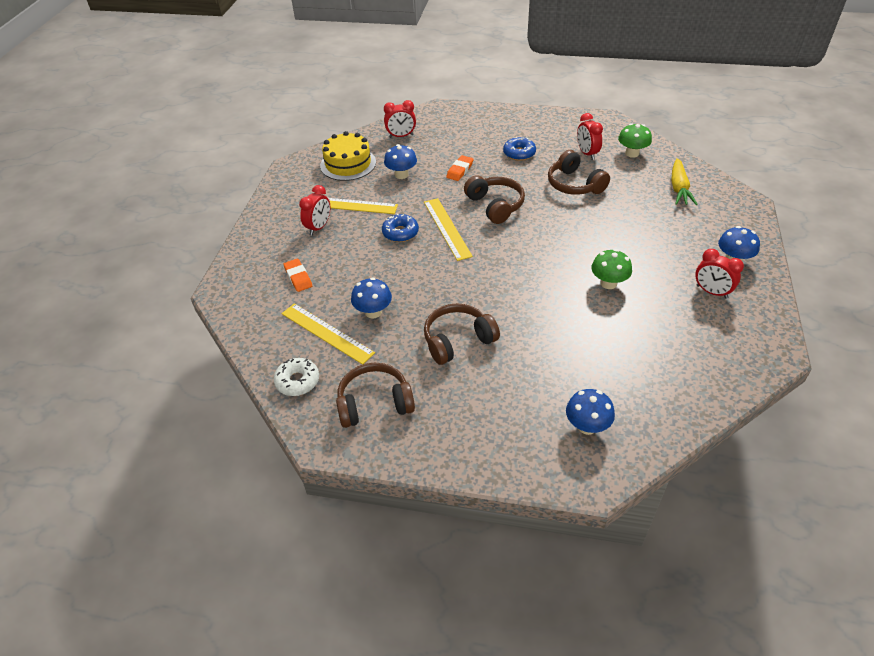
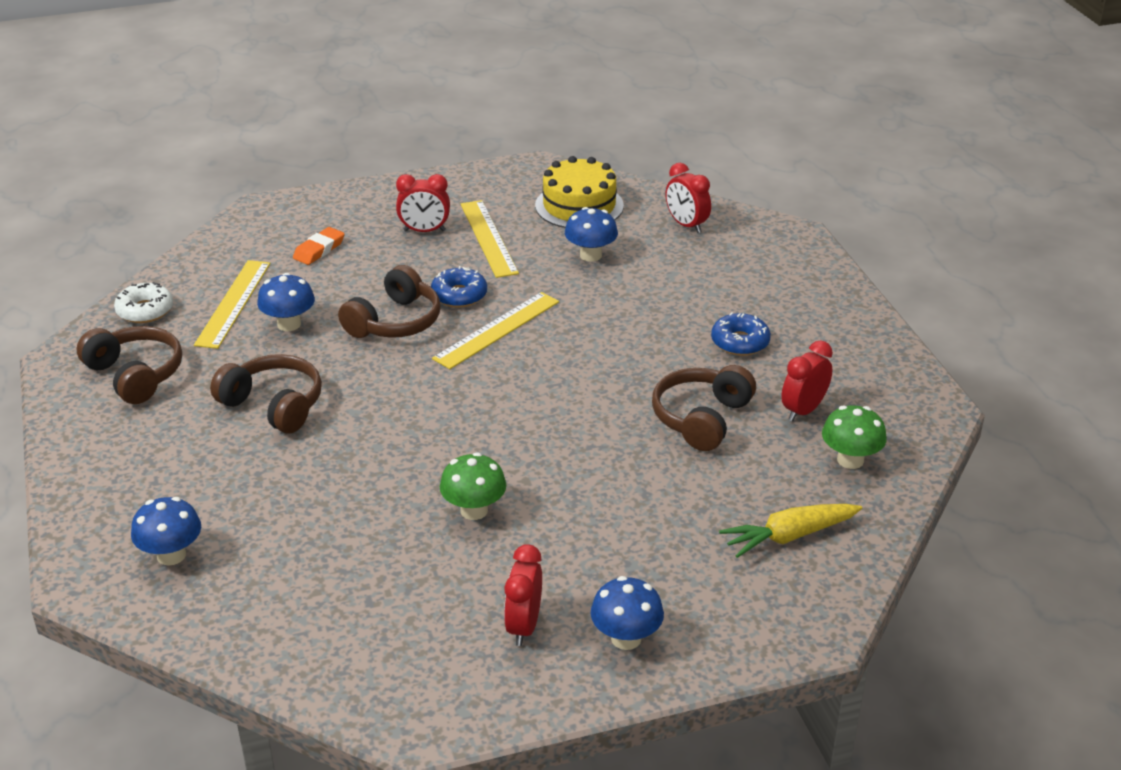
camera: 60 degrees right, 10 degrees down
orange eraser [446,155,473,181] -> none
brown headphones [464,175,525,224] -> brown headphones moved to [338,265,440,338]

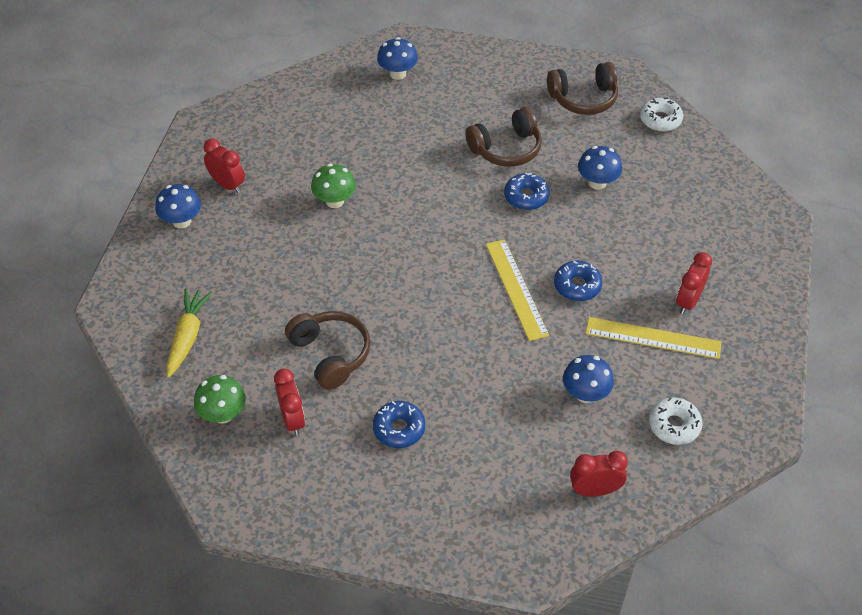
camera: 120 degrees right, 15 degrees up
yellow ruler [194,260,270,349] -> none
orange eraser [293,227,345,265] -> none
brown headphones [338,265,440,338] -> none
yellow cake [535,156,624,228] -> white donut [649,397,703,445]
none -> blue donut [504,173,550,210]

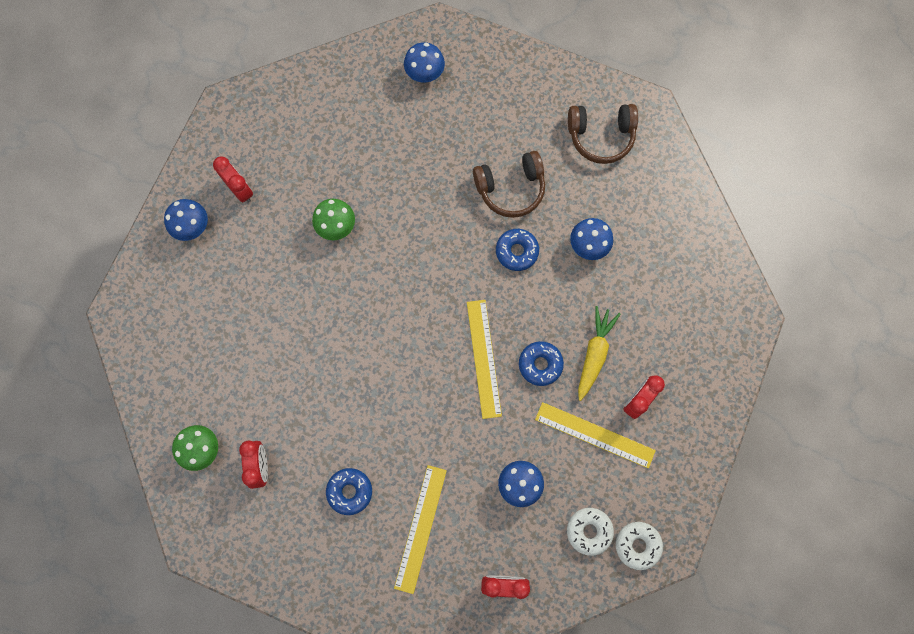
camera: 10 degrees right, 25 degrees up
yellow carrot [166,289,212,378] -> yellow carrot moved to [578,306,620,401]
brown headphones [285,311,371,390] -> none
white donut [640,98,683,132] -> white donut moved to [616,522,663,570]
none -> yellow ruler [394,465,447,594]

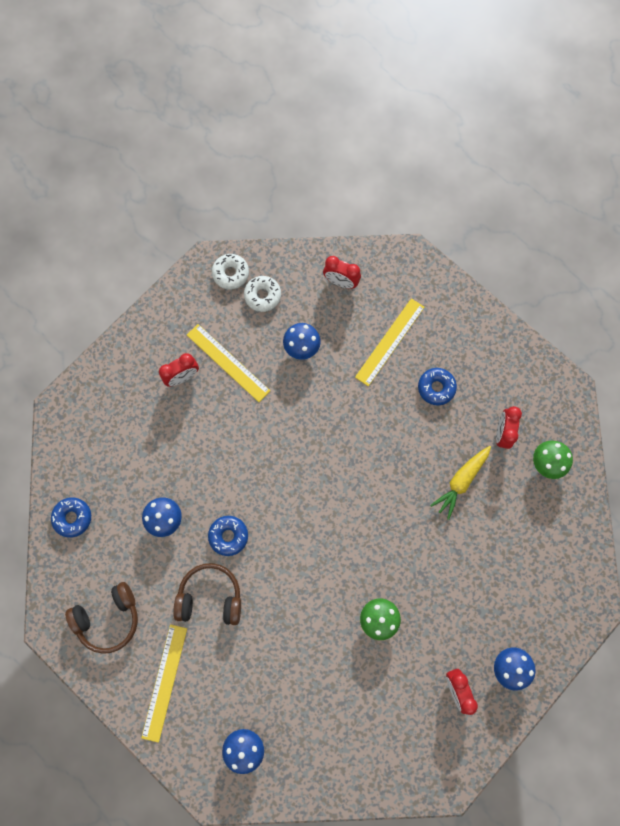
camera: 160 degrees left, 0 degrees up
yellow ruler [467,300,502,419] -> yellow ruler moved to [141,624,187,743]
blue donut [519,341,564,386] -> blue donut moved to [51,497,91,538]
brown headphones [568,104,638,164] -> brown headphones turned 135 degrees clockwise [65,582,138,654]
yellow carrot [578,306,620,401] -> yellow carrot moved to [430,446,491,520]

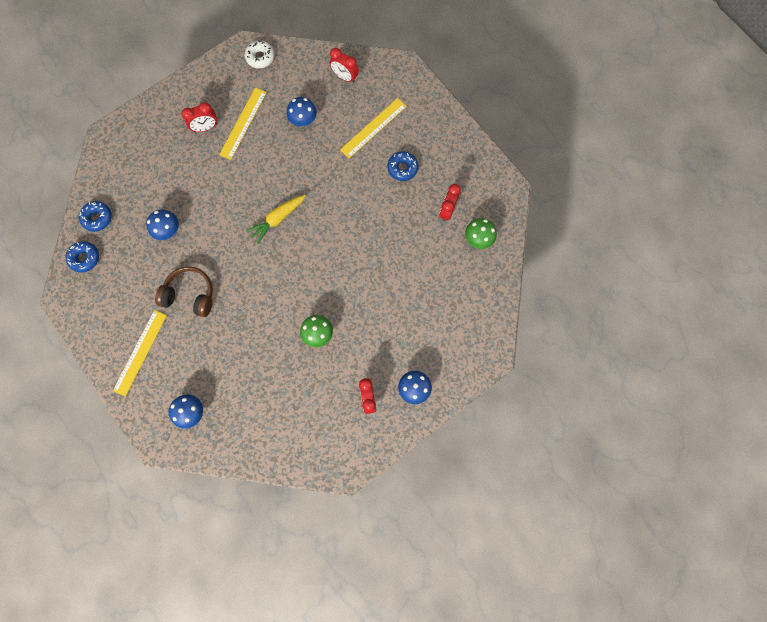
camera: 10 degrees right, 0 degrees up
brown headphones [65,582,138,654] -> none
yellow ruler [187,324,270,402] -> yellow ruler turned 60 degrees clockwise [219,88,267,160]
blue donut [208,516,248,556] -> blue donut moved to [66,241,99,273]
white donut [244,276,281,312] -> none
yellow carrot [430,446,491,520] -> yellow carrot moved to [246,195,306,244]

